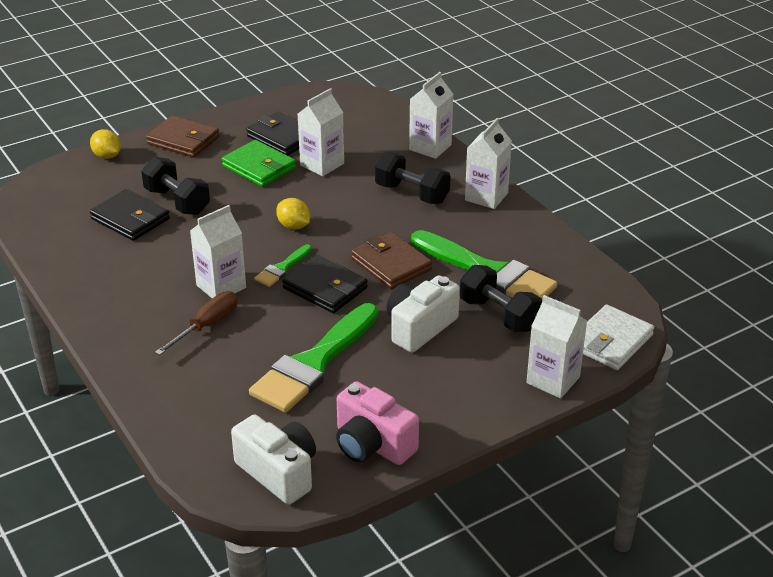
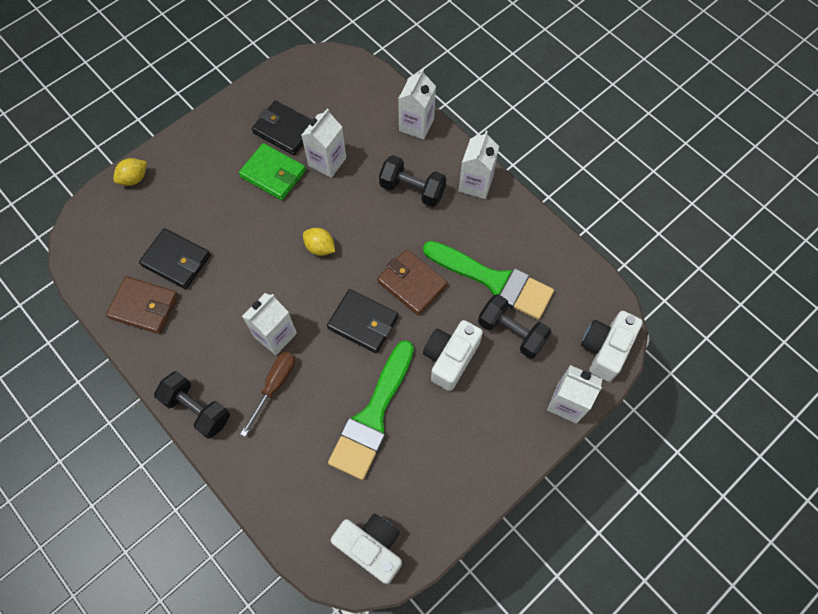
camera: 10 degrees left, 30 degrees up
yellow lemon [90,129,121,159] -> yellow lemon turned 75 degrees counterclockwise [113,158,147,186]
black dumbbell [141,157,210,215] -> black dumbbell moved to [154,371,230,439]
brown wallet [146,115,220,158] -> brown wallet moved to [106,276,178,334]
green brush [254,244,312,287] -> none
pink camera [336,381,419,465] -> none
white wallet [583,304,654,370] -> white camera [581,311,643,382]

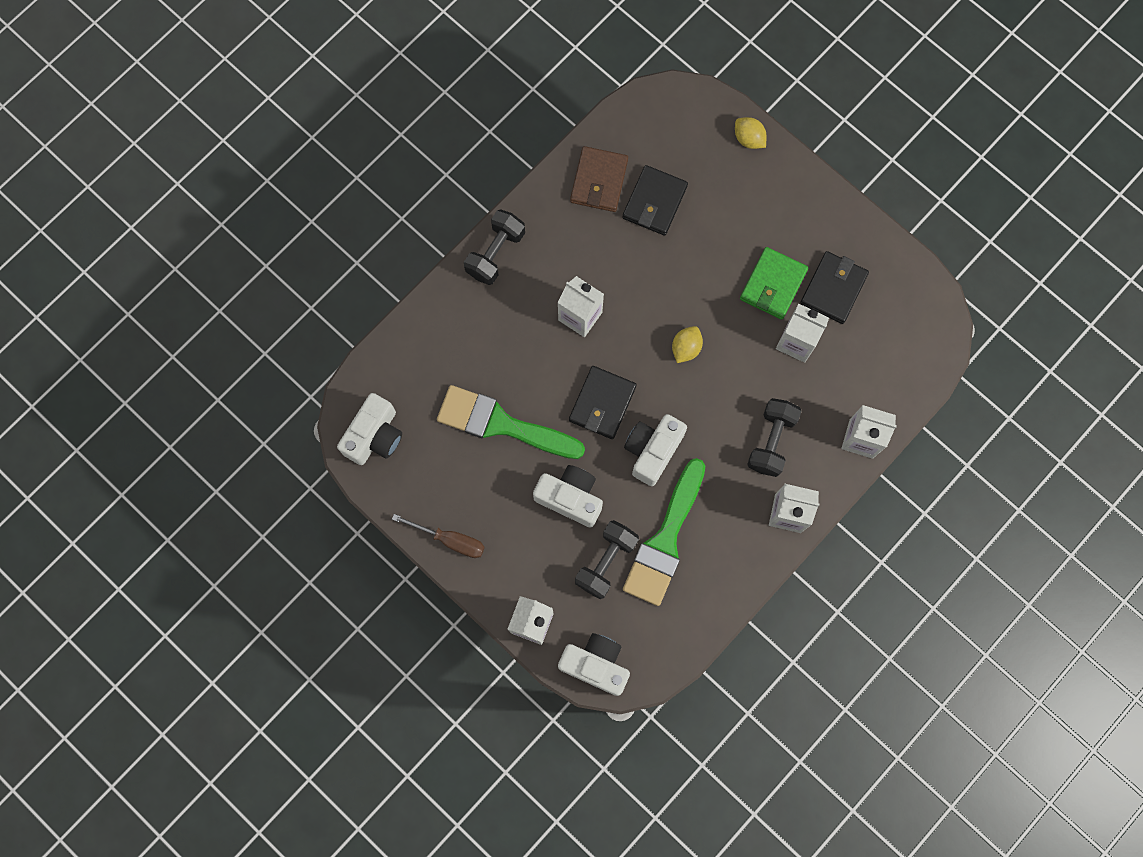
camera: 85 degrees right, 10 degrees up
brown screwdriver [240,352,295,437] -> brown screwdriver moved to [392,514,485,558]
brown wallet [377,249,448,316] -> white camera [624,414,687,486]

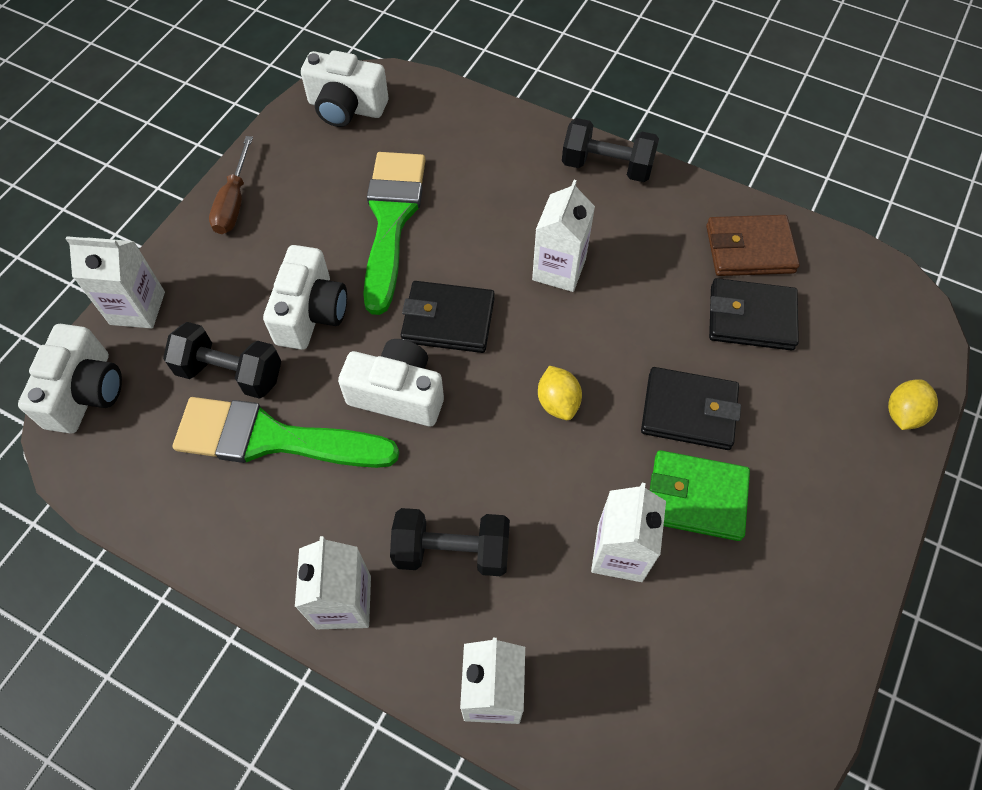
camera: 75 degrees right, 15 degrees down
yellow lemon [672,326,703,363] -> yellow lemon turned 60 degrees clockwise [538,366,582,420]
black wallet [800,251,869,324] -> black wallet moved to [641,367,741,450]

